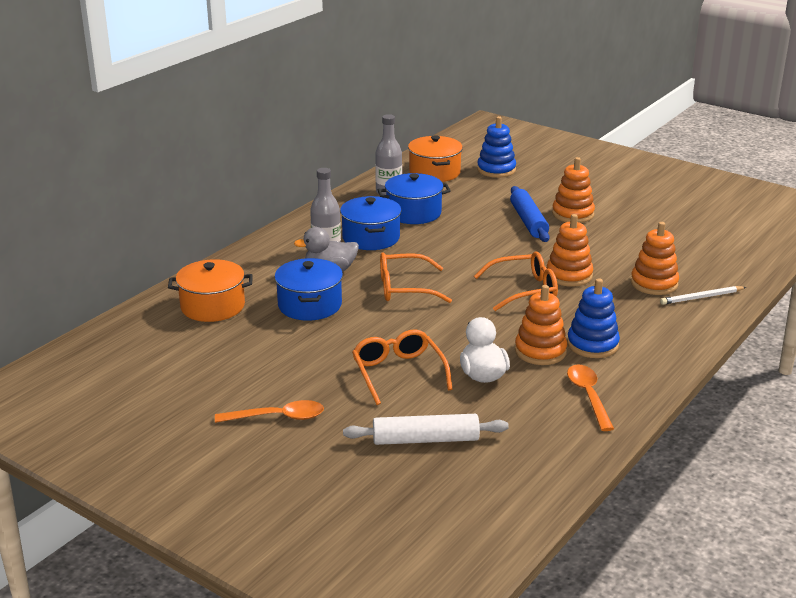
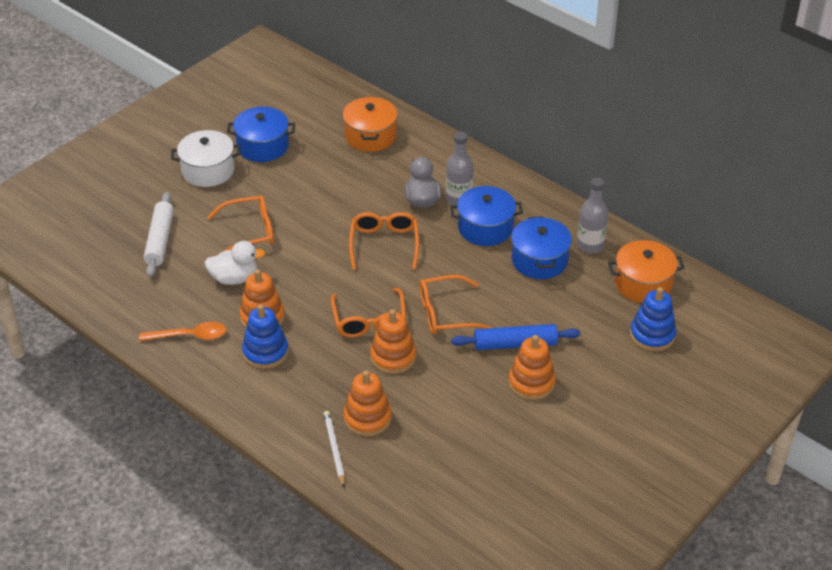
camera: 95 degrees right, 15 degrees up
orange spoon [215,400,324,423] -> white pot [171,130,240,187]
blue pot [274,258,343,321] -> blue pot moved to [227,107,295,162]
none -> orange glasses [420,275,493,335]

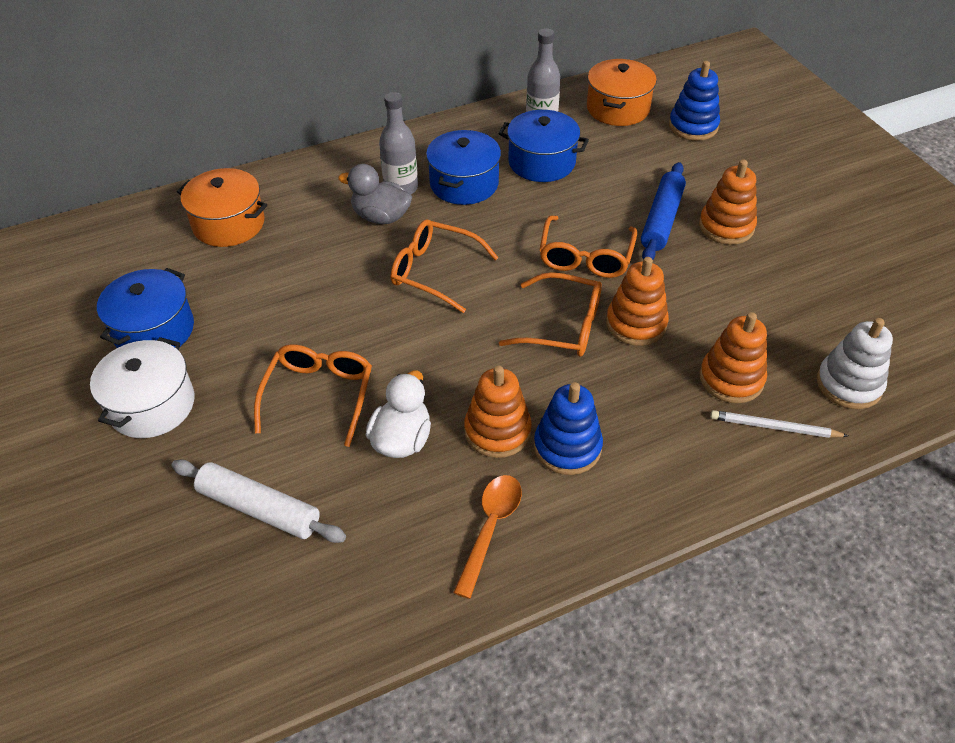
camera: 65 degrees left, 5 degrees up
none -> white stacking toy [816,318,893,409]

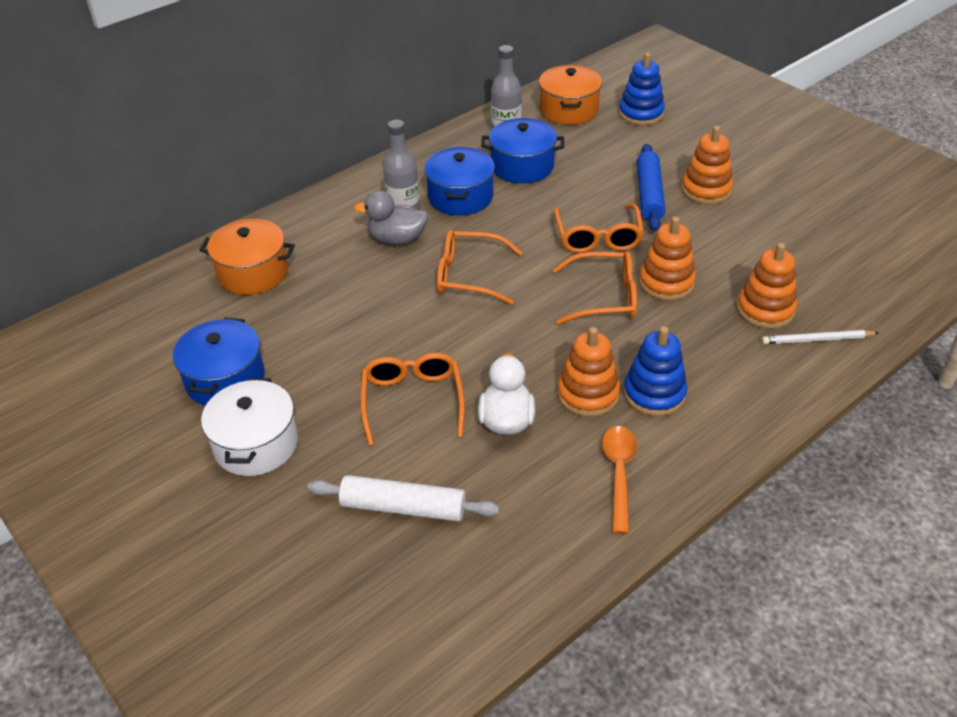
camera: 15 degrees left, 5 degrees down
white stacking toy [816,318,893,409] -> none

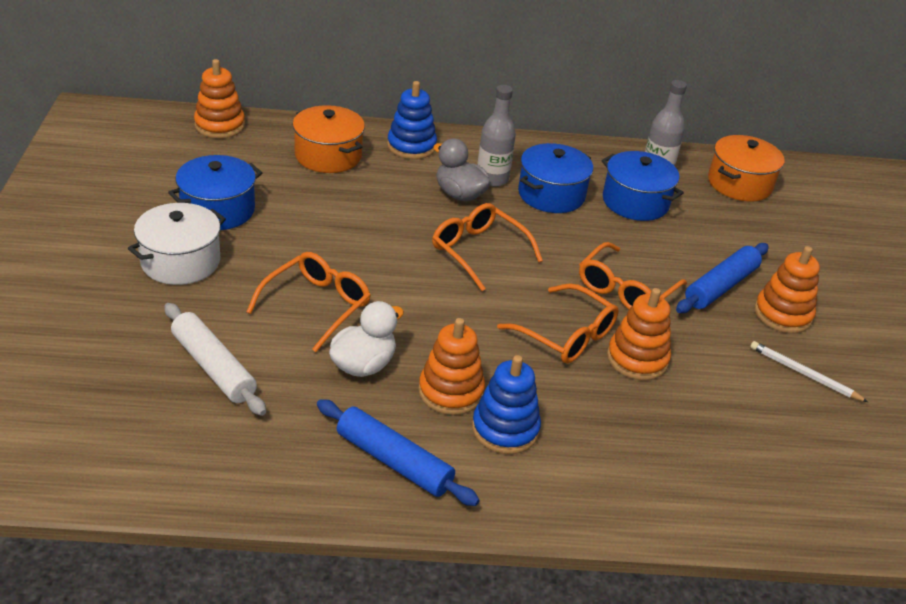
camera: 35 degrees right, 5 degrees down
orange spoon [602,426,637,534] -> blue rolling pin [317,399,480,506]
blue stacking toy [619,52,665,125] -> blue stacking toy moved to [387,81,437,159]
orange stacking toy [737,243,797,329] -> orange stacking toy moved to [194,59,245,138]
white pencil [762,330,878,344] -> white pencil moved to [750,341,868,402]

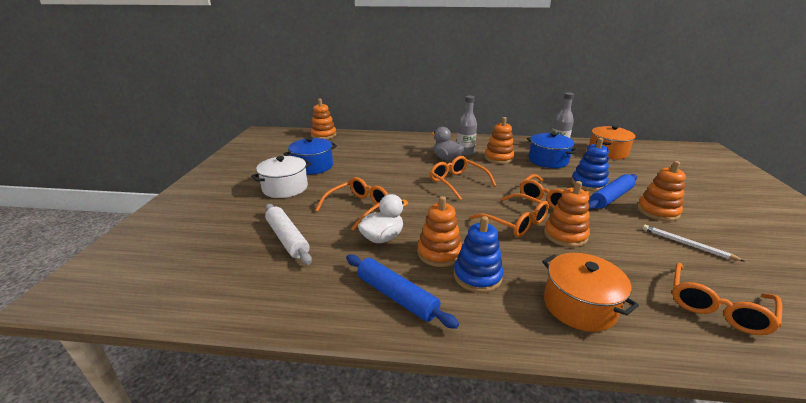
camera: 10 degrees right, 10 degrees down
orange pot [292,105,365,173] -> orange pot moved to [542,253,639,332]
blue stacking toy [387,81,437,159] -> blue stacking toy moved to [571,138,609,192]
blue pot [518,143,593,213] -> orange stacking toy [484,117,515,164]
none -> orange glasses [672,262,782,335]

